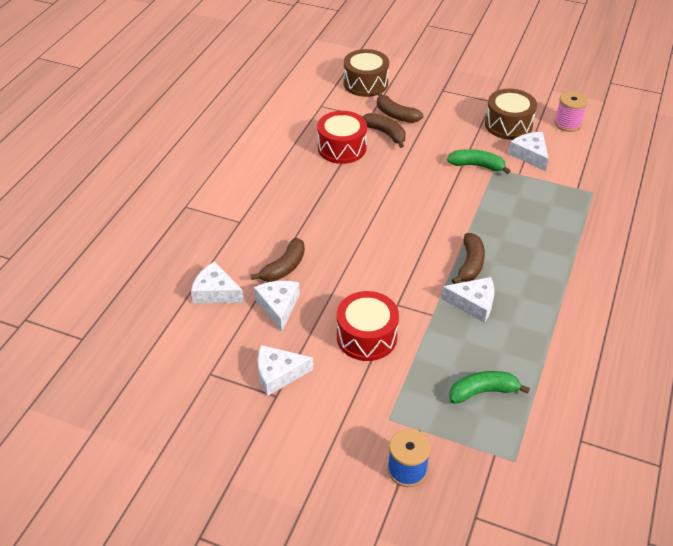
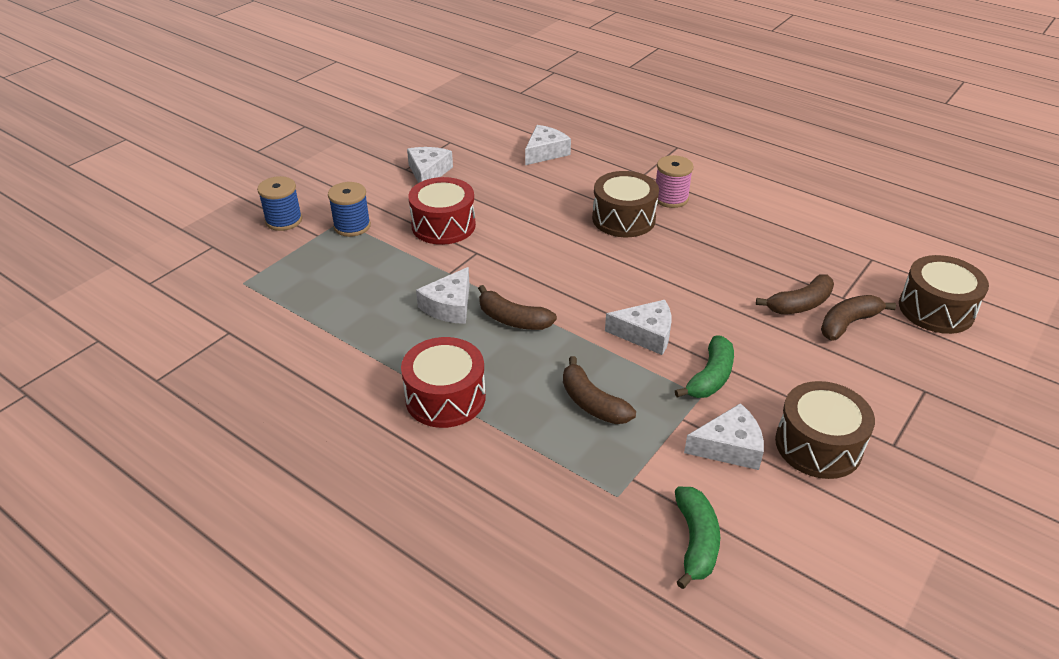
camera: 105 degrees right, 5 degrees down
brown banana [250,238,305,282] -> brown banana moved to [563,356,636,424]
white cheese [254,281,300,331] -> white cheese moved to [605,300,671,355]
red drum [317,111,367,164] -> red drum moved to [401,337,486,428]
green banana [449,371,530,404] -> green banana moved to [675,487,720,589]
pink spool [554,91,588,132] -> pink spool moved to [656,155,693,208]
none -> blue spool [328,182,371,237]
none -> brown drum [592,171,659,237]

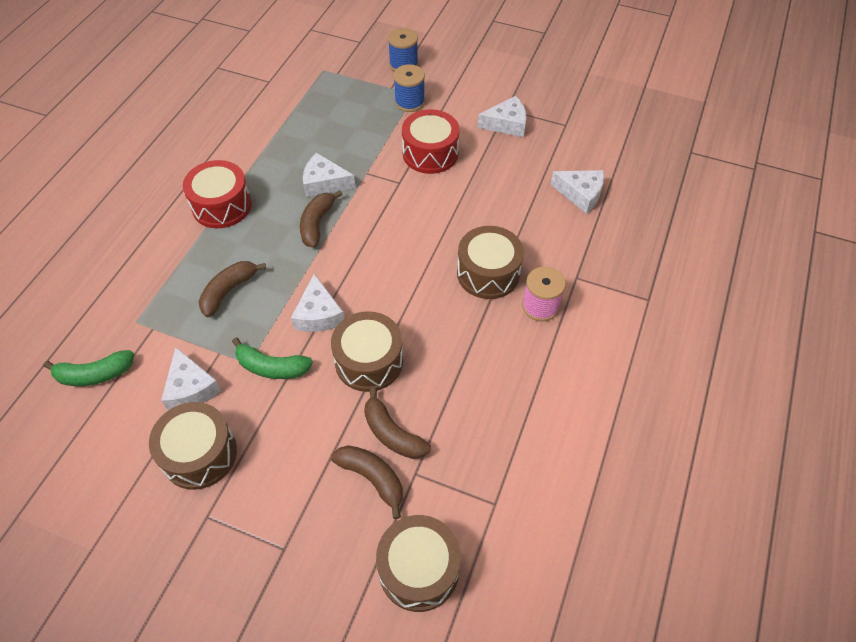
camera: 75 degrees right, 15 degrees up
none -> brown drum [331,311,403,392]

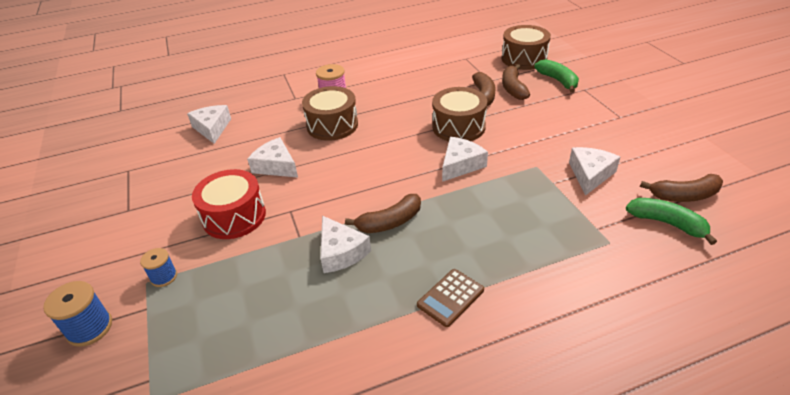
camera: 130 degrees left, 15 degrees down
brown drum [149,402,237,490] -> none
red drum [183,160,252,228] -> brown calculator [417,269,484,327]
brown banana [199,261,266,317] -> brown banana moved to [640,174,723,202]
green banana [232,337,313,379] -> green banana moved to [534,59,579,93]
blue spool [393,64,425,112] -> blue spool [140,248,177,287], size x0.65
white cheese [478,96,527,137] -> white cheese moved to [247,137,298,178]

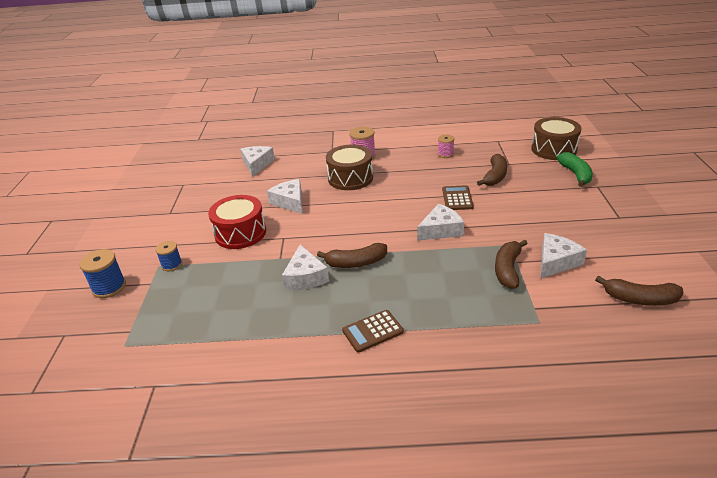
camera: 20 degrees right, 5 degrees down
brown drum [432,87,487,141] -> brown calculator [442,185,474,210]
brown banana [502,64,530,100] -> brown banana moved to [495,240,528,289]
green banana [626,198,717,245] -> none
none -> pink spool [438,135,455,158]

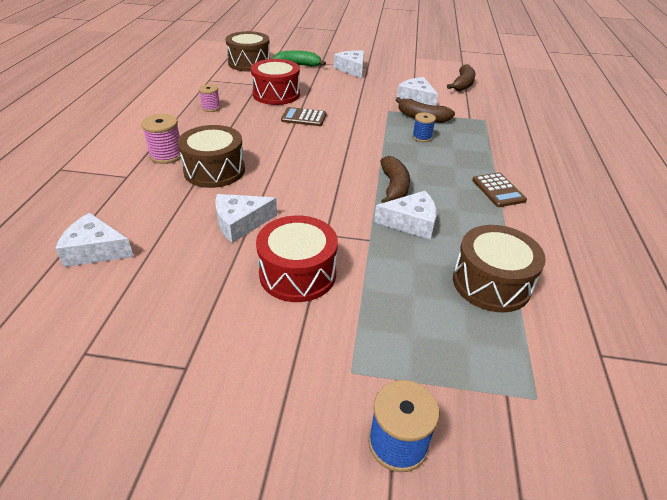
camera: 85 degrees left, 5 degrees up
blue spool [155,241,182,271] -> blue spool moved to [412,113,436,142]
white cheese [417,204,464,241] -> white cheese moved to [334,50,364,78]
brown banana [477,154,507,186] -> red drum [251,59,300,105]
none -> brown drum [453,225,546,312]

